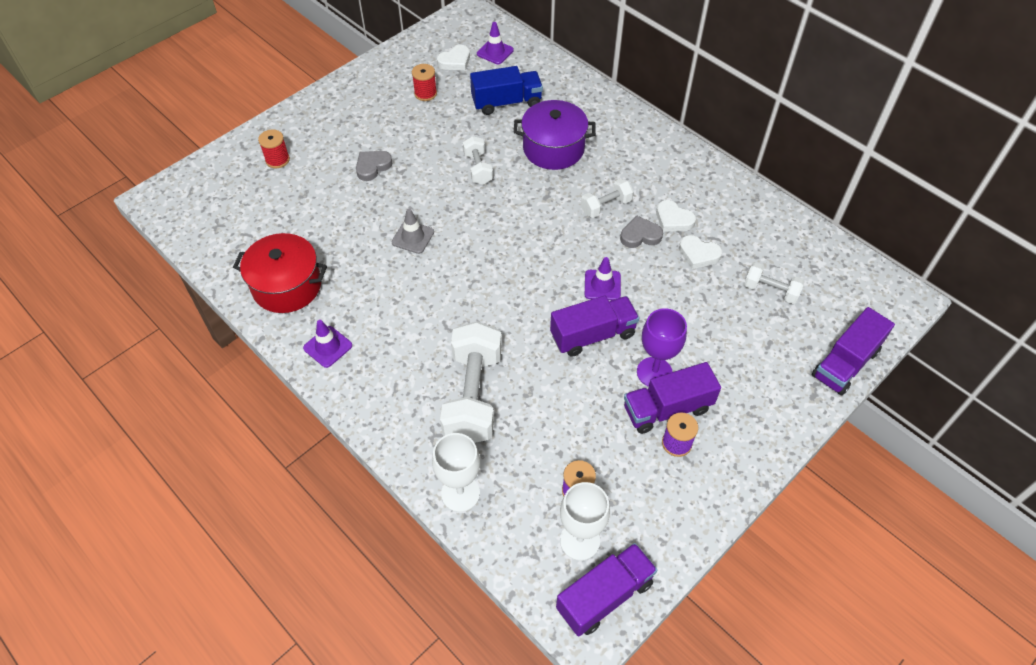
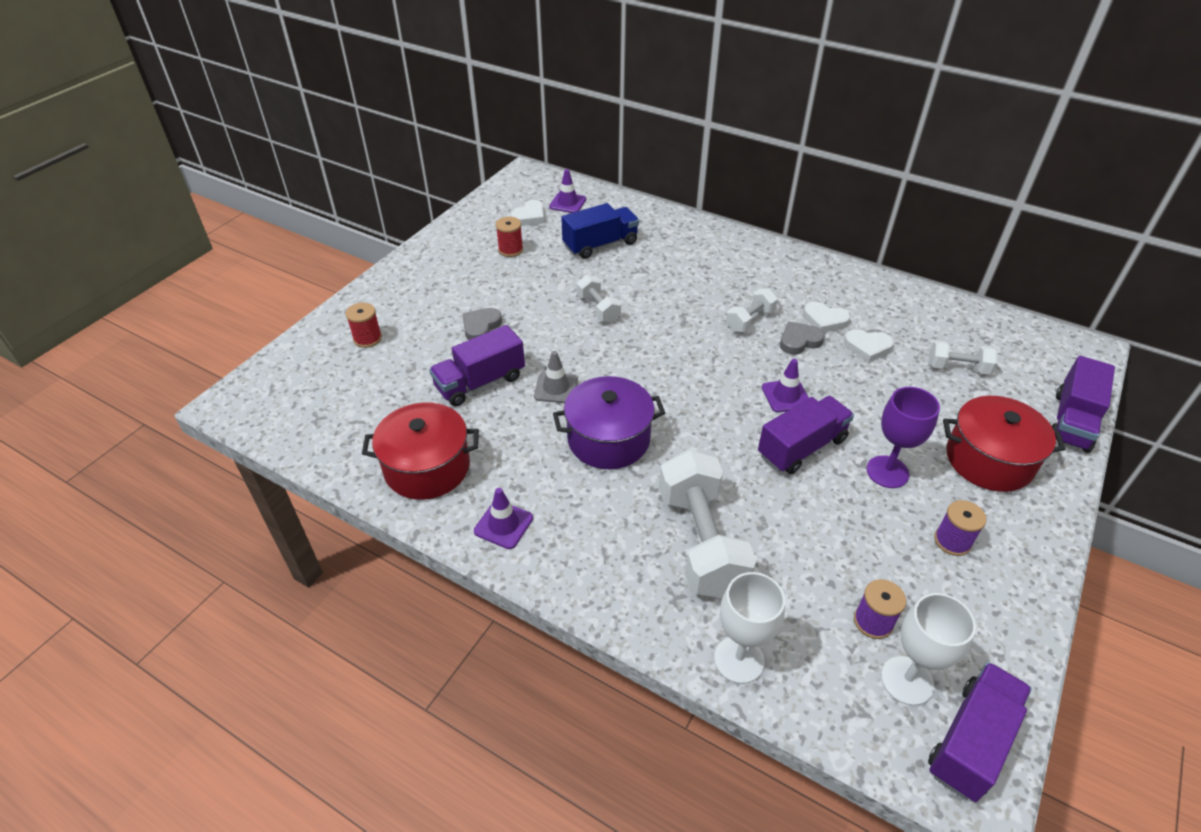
camera: 15 degrees left, 10 degrees down
purple pot [514,100,596,170] -> purple pot moved to [553,376,665,469]
purple truck [624,362,721,434] -> purple truck moved to [429,325,525,406]
none -> red pot [943,396,1065,492]

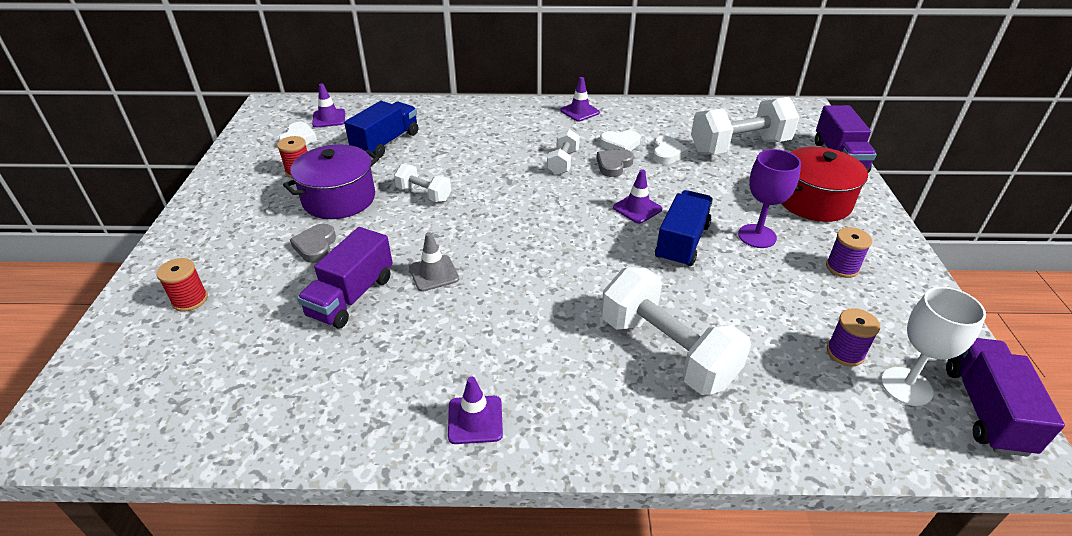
camera: 30 degrees left, 5 degrees down
red pot [362,402,479,500] -> none
purple pot [553,376,665,469] -> purple pot moved to [283,144,379,219]
white goblet [714,572,785,684] -> none
purple truck [758,396,854,474] -> blue truck [655,190,713,267]
white heart [844,329,894,363] -> white heart turned 60 degrees counterclockwise [653,136,689,164]
white dumbbell [929,340,998,375] -> white dumbbell [691,97,799,154], size x1.94
none -> purple traffic cone [560,77,600,121]

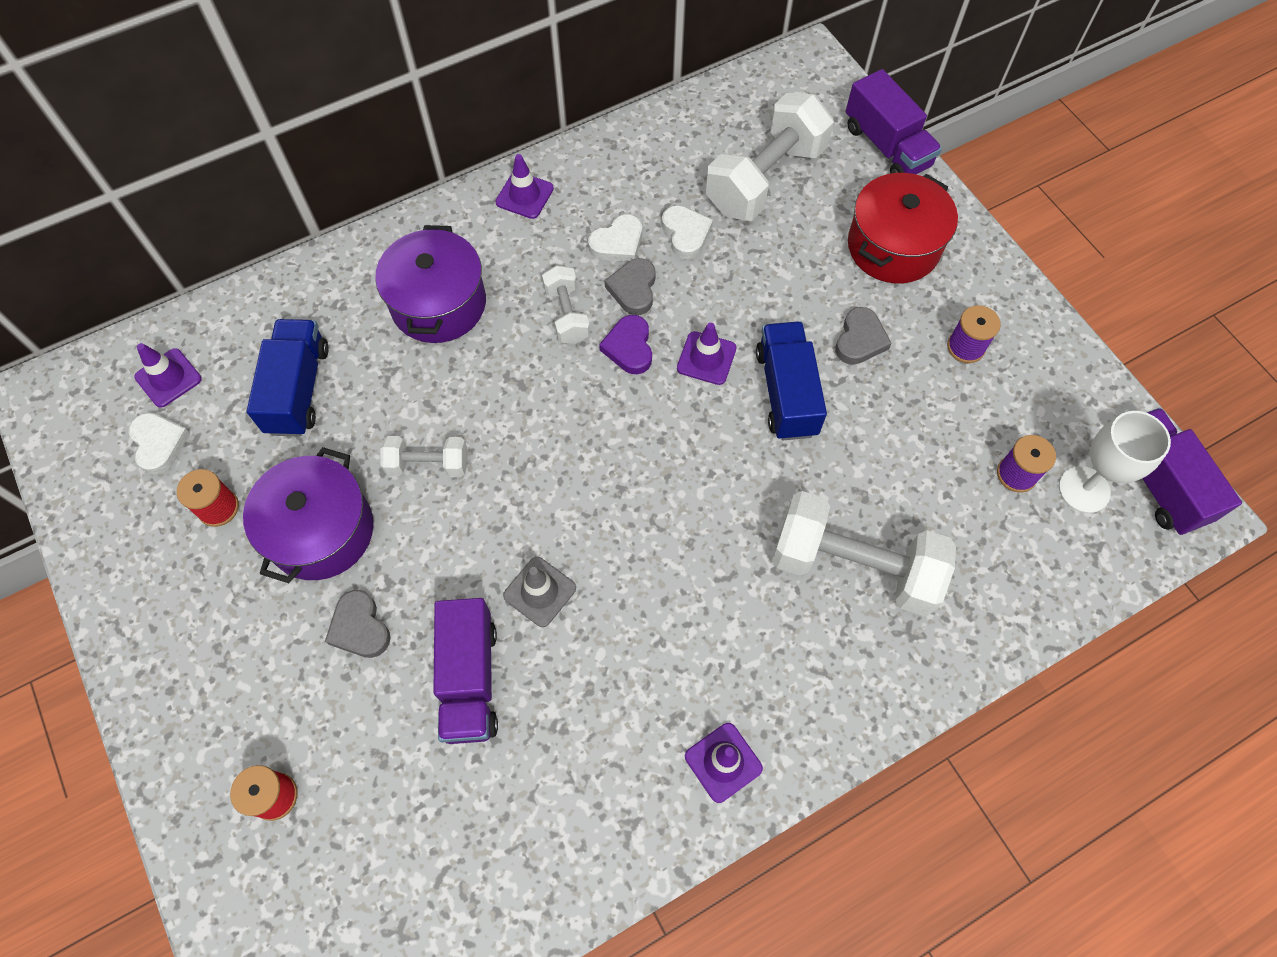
camera: 30 degrees left, 25 degrees up
purple goblet [738,149,801,248] -> grey heart [835,307,892,365]
none -> purple pot [375,225,486,343]
none -> purple heart [599,315,652,374]

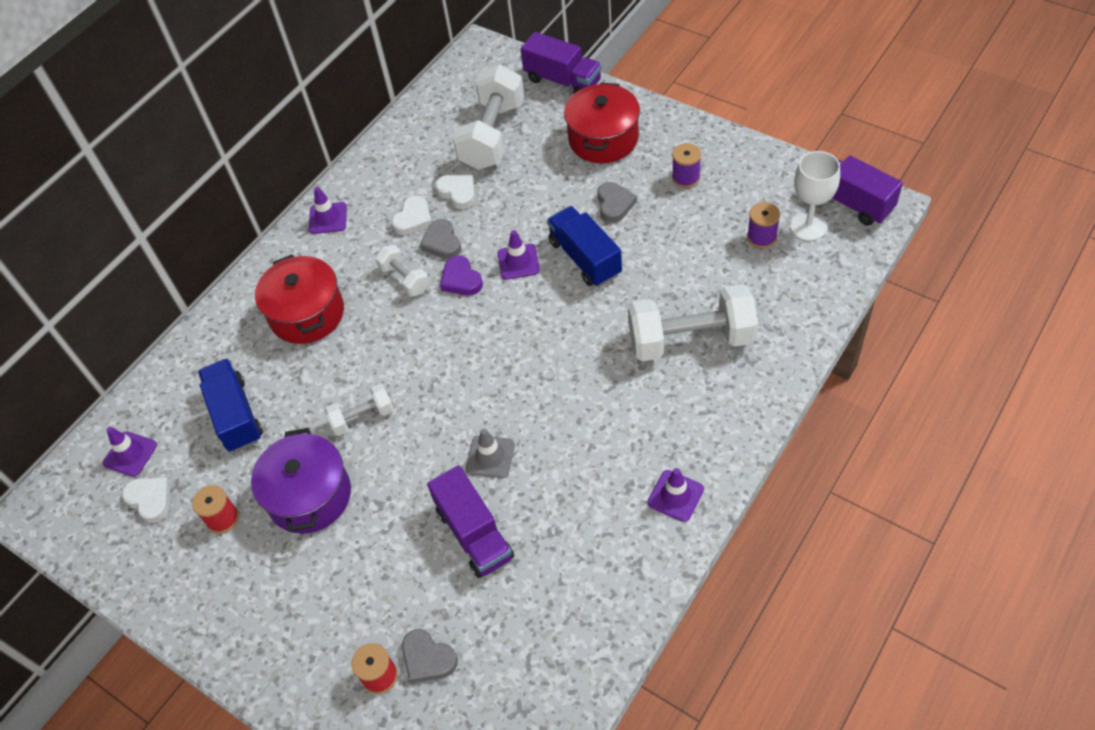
camera: 20 degrees left, 10 degrees down
grey heart [325,590,391,658] -> grey heart moved to [402,629,458,683]
purple pot [375,225,486,343] -> red pot [255,254,344,344]

